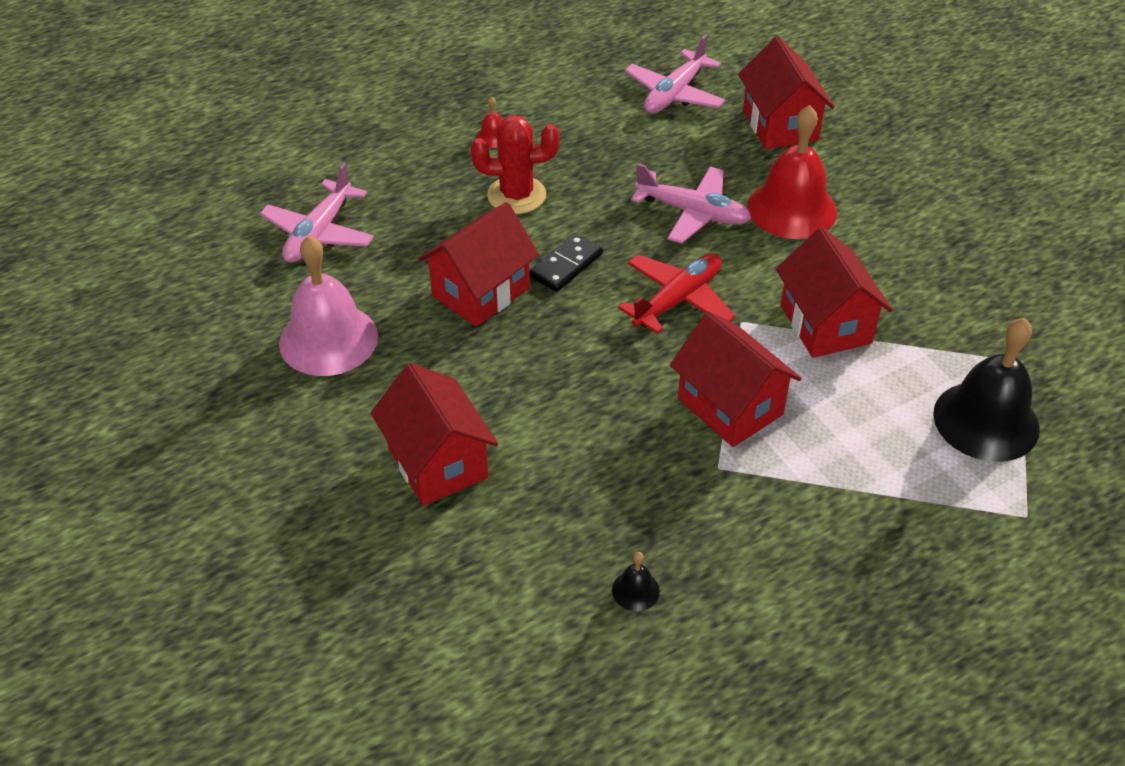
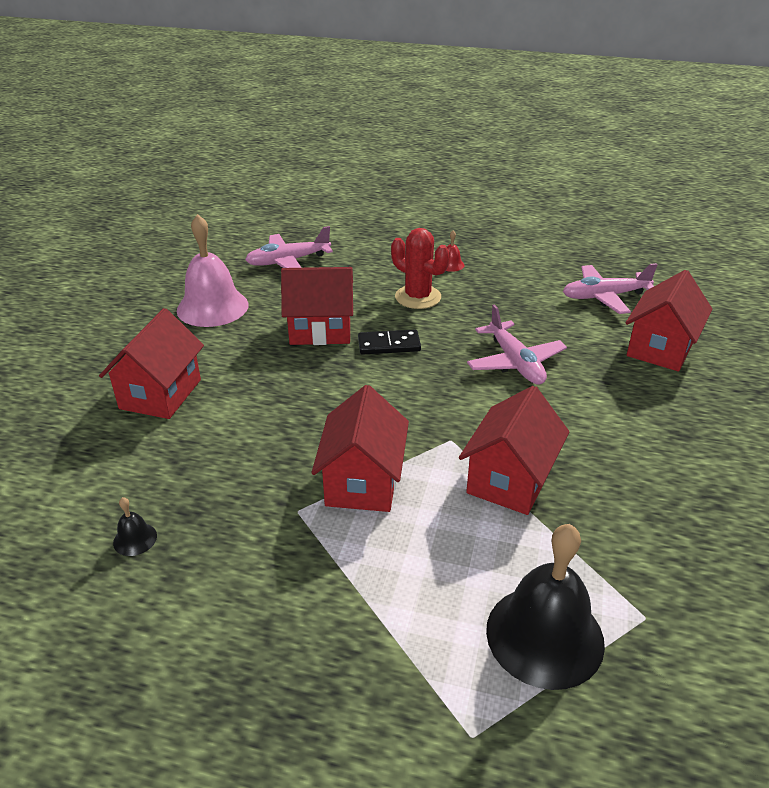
camera: 45 degrees right, 10 degrees down
red plane [618,254,736,334] -> none
red bell [747,105,837,239] -> none

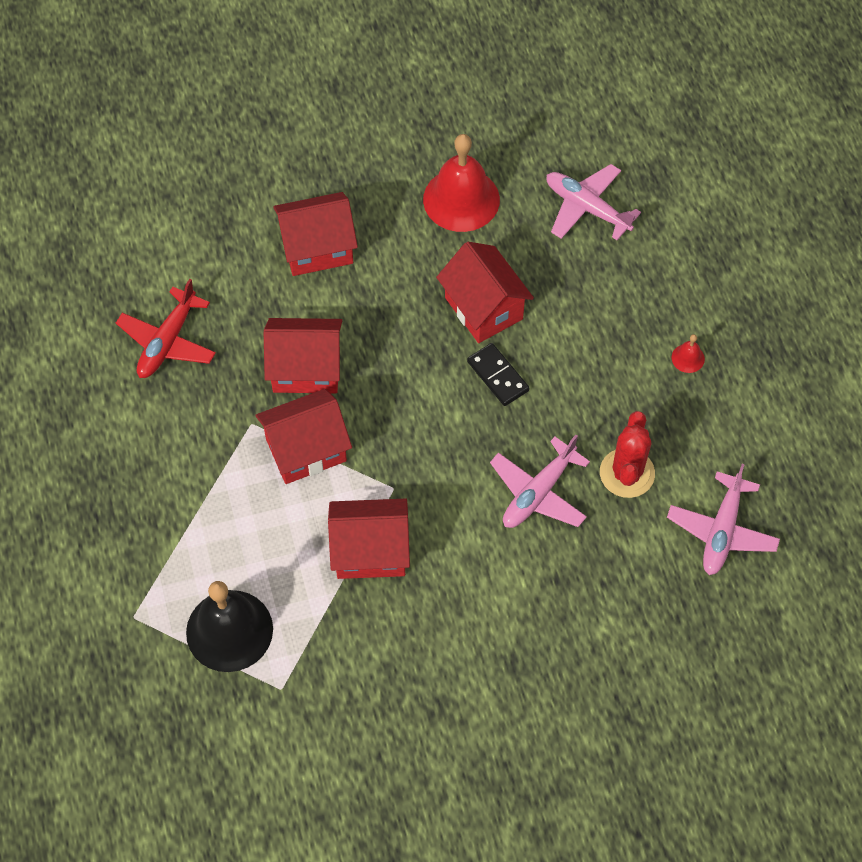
camera: 60 degrees right, 25 degrees up
black bell [113,497,157,556] -> red plane [116,279,216,378]
pink bell [177,214,248,327] -> red bell [423,134,500,232]
red cactus [391,228,449,309] -> red cactus moved to [600,411,655,498]
pink plane [563,263,658,314] -> pink plane turned 120 degrees counterclockwise [667,464,780,575]
red house [625,270,713,371] -> red house moved to [264,318,342,393]

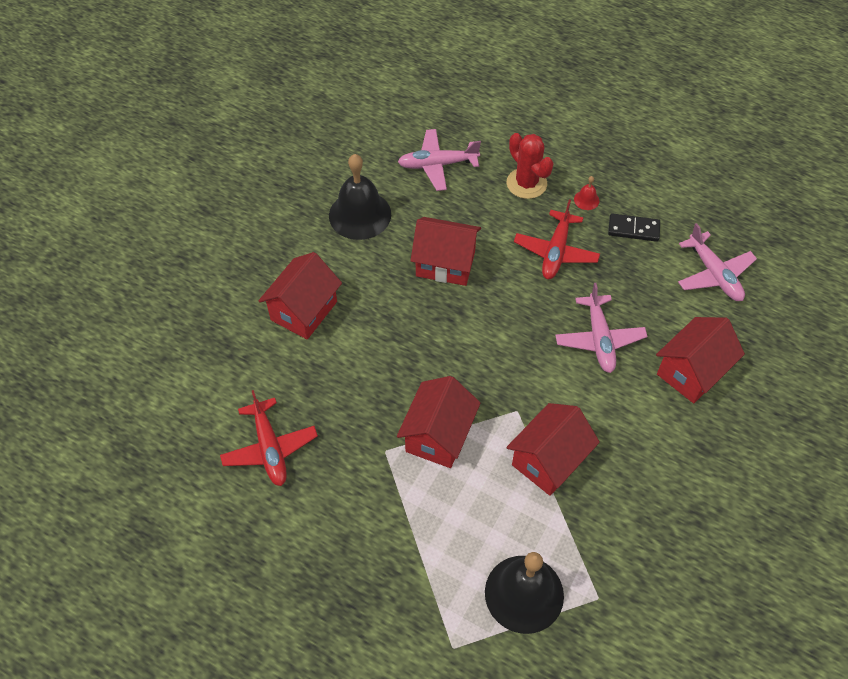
camera: 45 degrees left, 5 degrees down
red house [264,318,342,393] -> red house moved to [656,317,745,403]
red bell [423,134,500,232] -> black bell [329,154,391,240]
black domino [467,343,530,406] -> black domino moved to [608,213,660,242]
red cactus [600,411,655,498] -> red cactus moved to [507,133,554,199]
none -> red plane [514,200,600,279]

